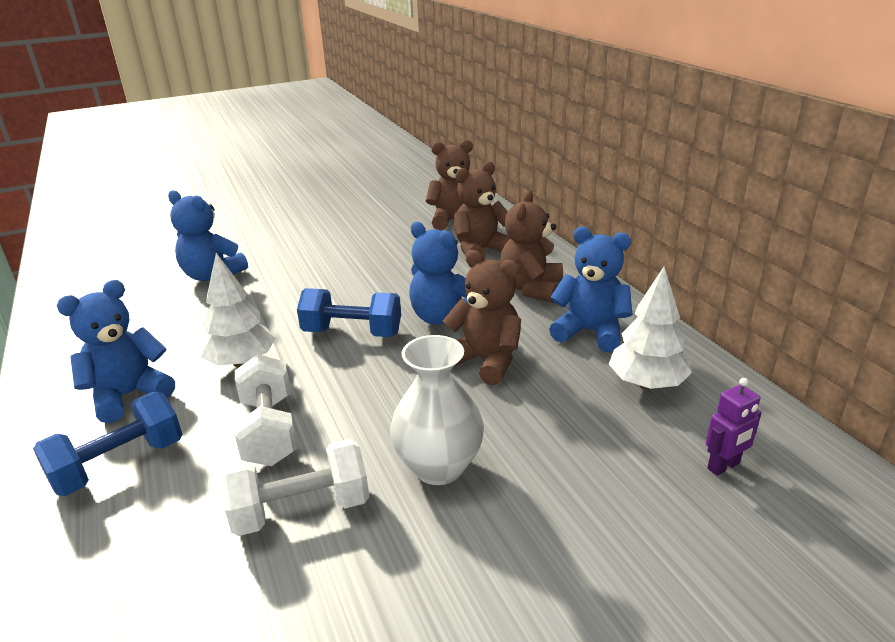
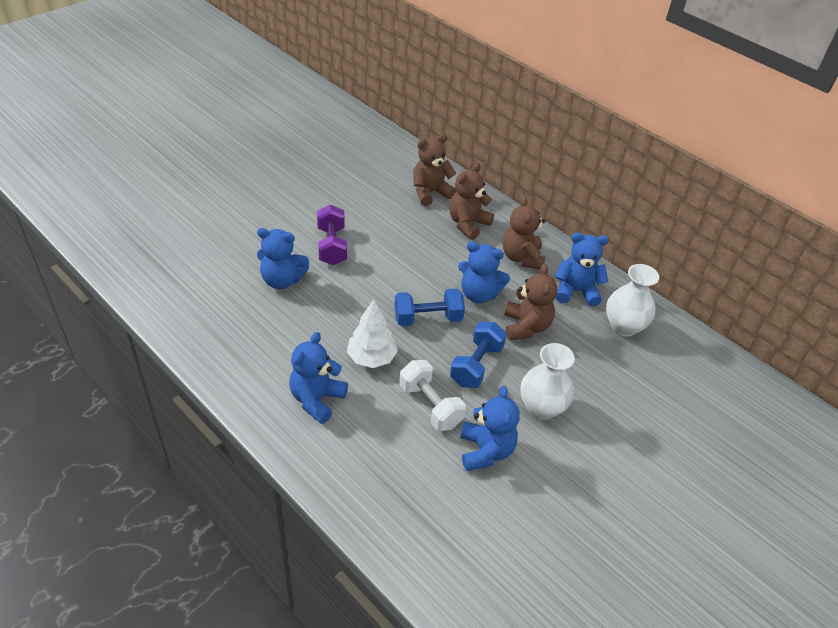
camera: 25 degrees left, 15 degrees up
blue dumbbell [33,392,182,496] -> blue dumbbell moved to [450,322,507,388]
white dumbbell [221,439,369,536] -> blue teddy bear [461,386,520,471]
brown teddy bear [443,250,521,385] -> brown teddy bear turned 75 degrees clockwise [505,264,558,340]
white tree [609,267,692,390] -> white vase [606,264,659,337]
purple robot [706,378,762,476] -> none
none -> purple dumbbell [317,205,347,265]

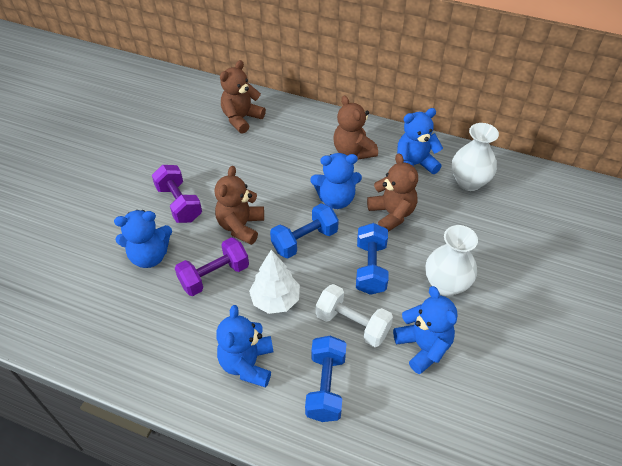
camera: 20 degrees left, 5 degrees up
brown teddy bear [449,163,494,240] -> brown teddy bear moved to [215,166,264,245]
none -> purple dumbbell [175,237,249,296]
none -> blue dumbbell [305,336,347,422]

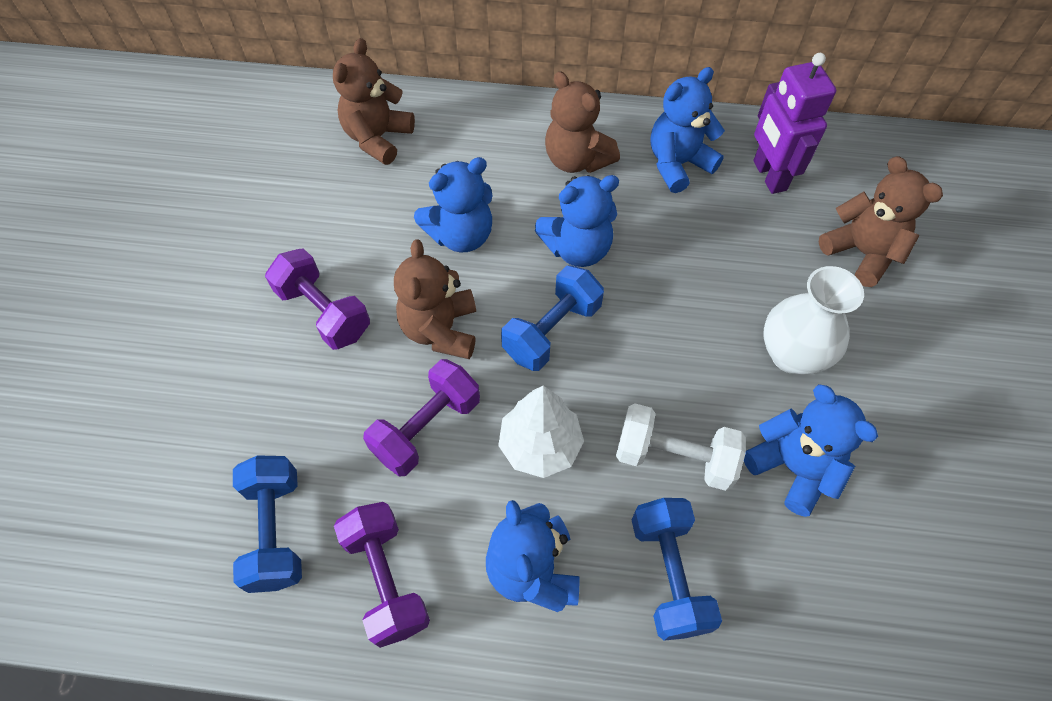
camera: 15 degrees left, 10 degrees up
blue teddy bear [114,210,172,268] -> blue teddy bear moved to [414,157,492,253]
blue dumbbell [356,223,388,295] -> blue dumbbell moved to [233,455,302,593]
brown teddy bear [367,153,418,232] -> brown teddy bear moved to [819,156,943,287]
white vase [452,123,499,191] -> purple robot [753,53,836,194]
none -> purple dumbbell [334,502,430,648]

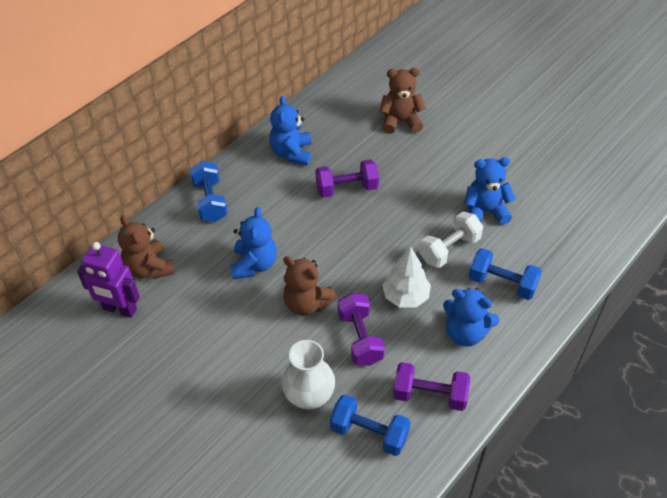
camera: 55 degrees left, 10 degrees down
purple dumbbell [265,248,370,350] -> purple dumbbell moved to [315,159,379,198]
blue dumbbell [501,265,604,371] -> blue dumbbell moved to [190,161,228,222]
blue teddy bear [535,175,619,267] -> none
brown teddy bear [545,71,620,173] -> none
purple robot [753,53,836,194] -> purple robot moved to [77,242,140,318]
white vase [763,266,864,374] -> white vase moved to [281,340,335,410]

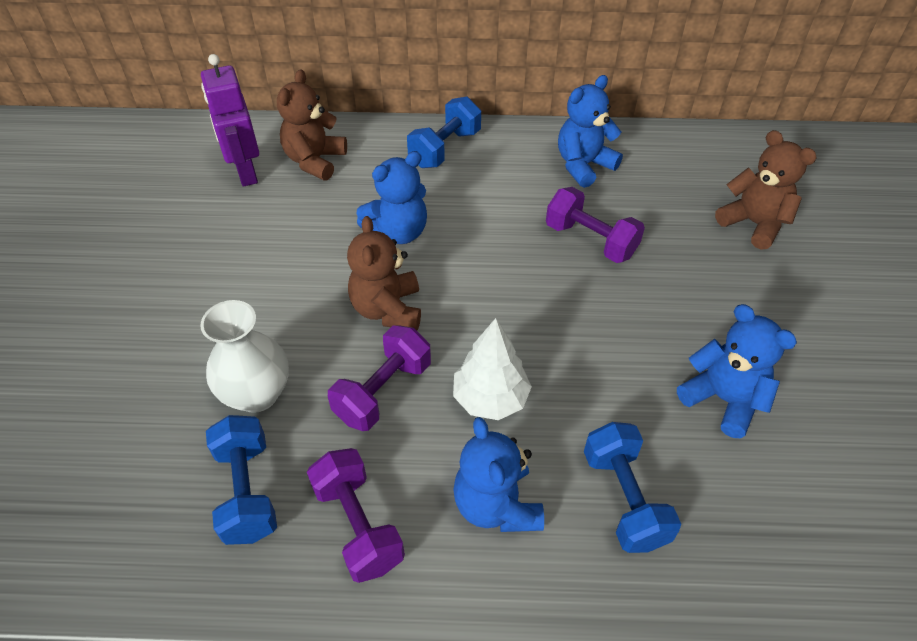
camera: 50 degrees right, 0 degrees up
white dumbbell [419,212,483,268] -> none

